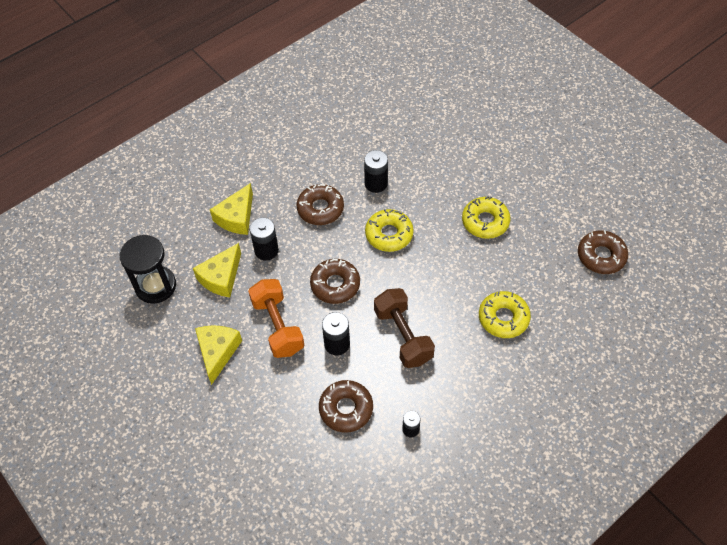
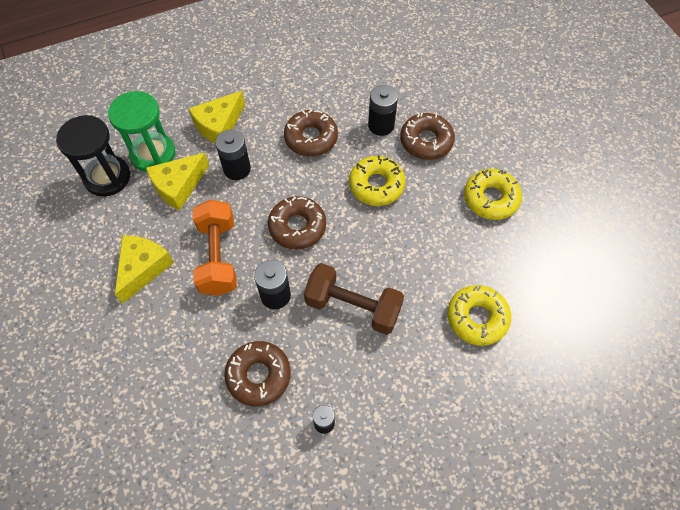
camera: 15 degrees right, 5 degrees up
brown dumbbell [374,288,435,368] -> brown dumbbell turned 60 degrees counterclockwise [304,263,404,335]
brown donut [578,230,628,274] -> brown donut moved to [400,112,455,160]
none -> green hourglass [108,91,175,172]

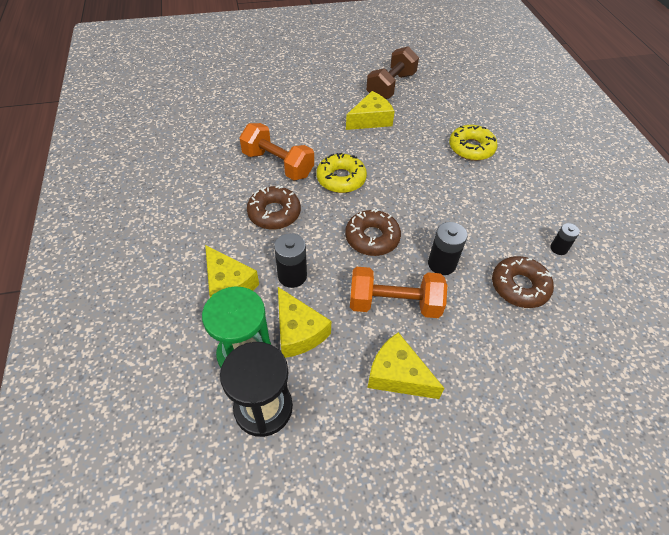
camera: 80 degrees left, 10 degrees down
brown dumbbell [304,263,404,335] -> brown dumbbell moved to [366,46,419,99]
black battery [368,85,398,136] -> orange dumbbell [239,123,314,180]
brown donut [400,112,455,160] -> none
yellow donut [464,169,522,220] -> yellow cheese [346,91,395,130]

